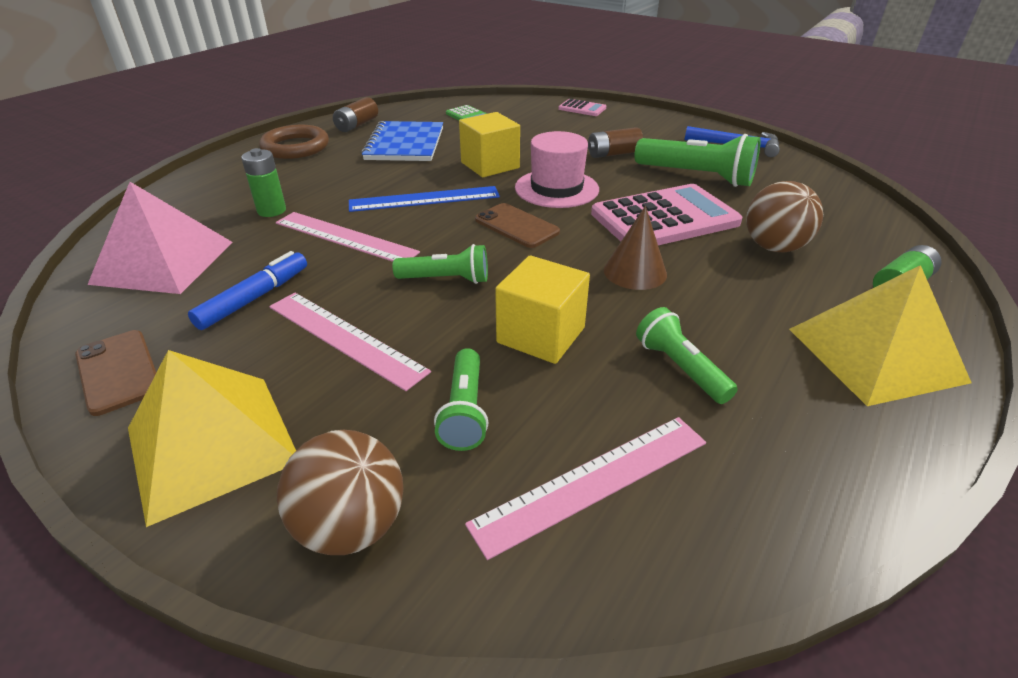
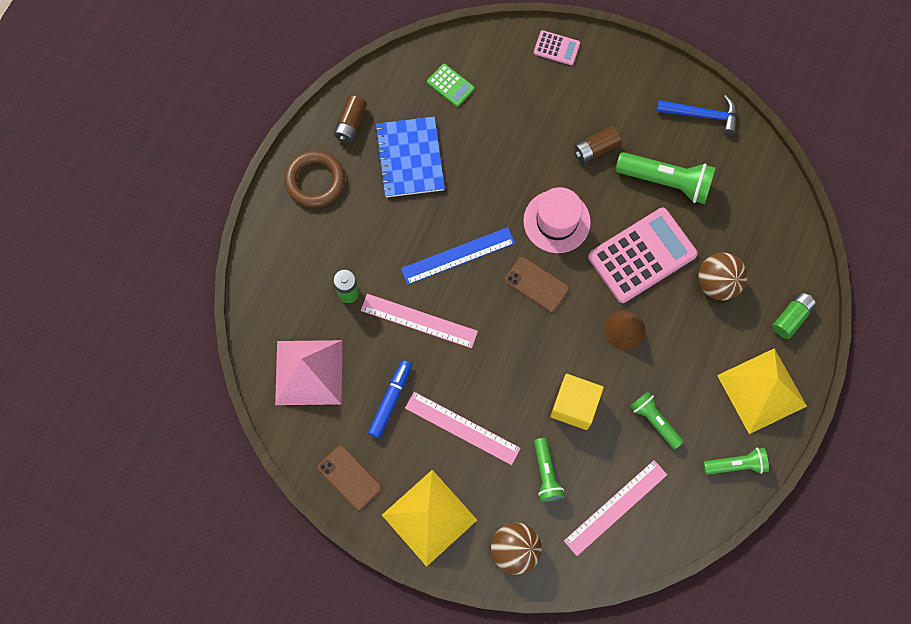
camera: 10 degrees left, 35 degrees up
green flashlight [393,244,488,284] -> green flashlight moved to [703,448,769,475]
yellow cube [459,112,520,177] -> none

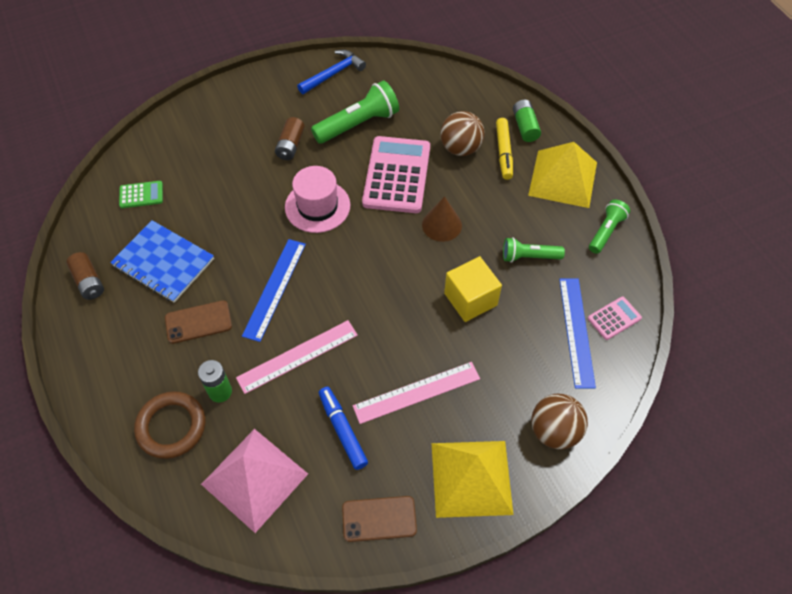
camera: 50 degrees left, 15 degrees down
brown ring [285,151,345,207] -> brown ring moved to [134,391,205,459]
brown phone [505,257,569,312] -> brown phone moved to [165,300,232,344]
pink calculator [534,30,580,65] -> pink calculator moved to [588,296,642,340]
green flashlight [534,438,564,502] -> none
pink ruler [564,460,667,556] -> blue ruler [559,278,596,389]
none -> yellow marker [496,118,513,180]

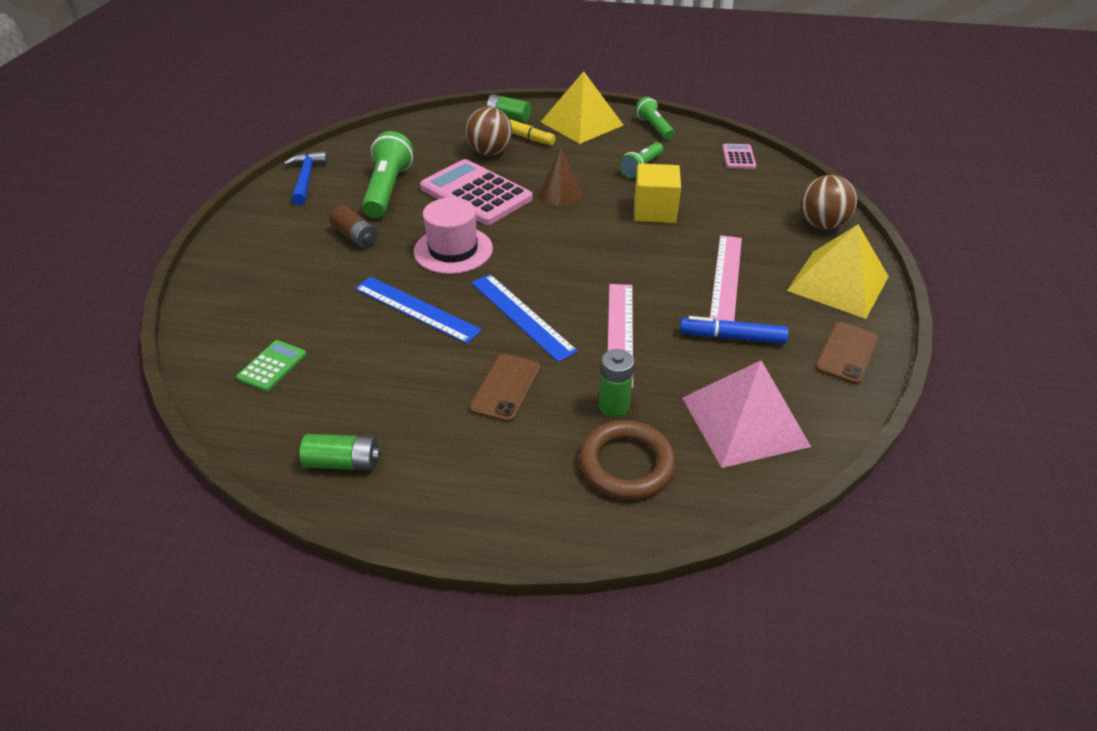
camera: 55 degrees left, 15 degrees down
brown battery [66,252,104,300] -> green battery [300,434,381,471]
blue notebook [110,220,214,303] -> none
blue ruler [559,278,596,389] -> blue ruler moved to [355,277,482,344]

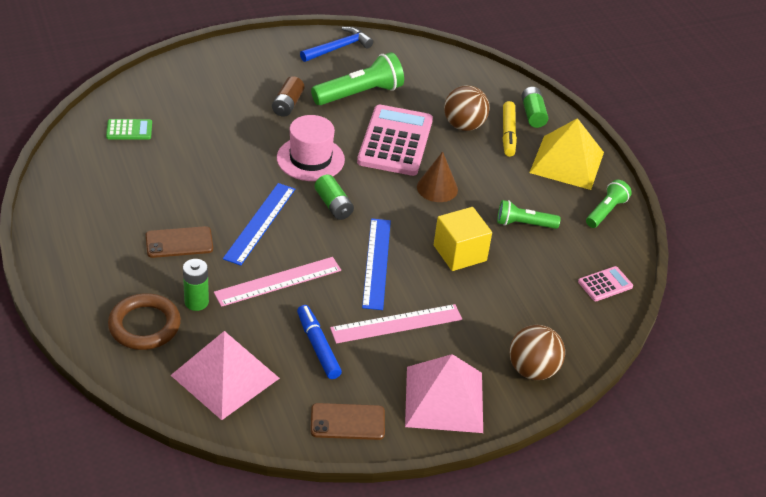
camera: 55 degrees right, 0 degrees up
green battery [300,434,381,471] -> green battery moved to [314,175,354,220]
blue ruler [355,277,482,344] -> blue ruler moved to [362,218,391,310]
yellow pyramid [787,224,889,319] -> pink pyramid [405,354,483,433]

